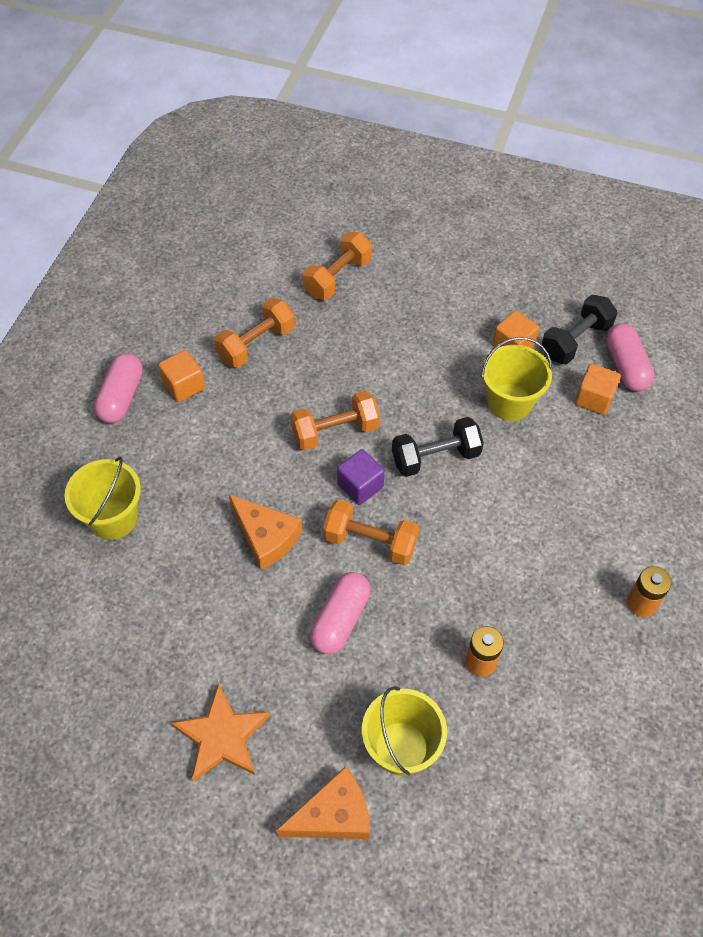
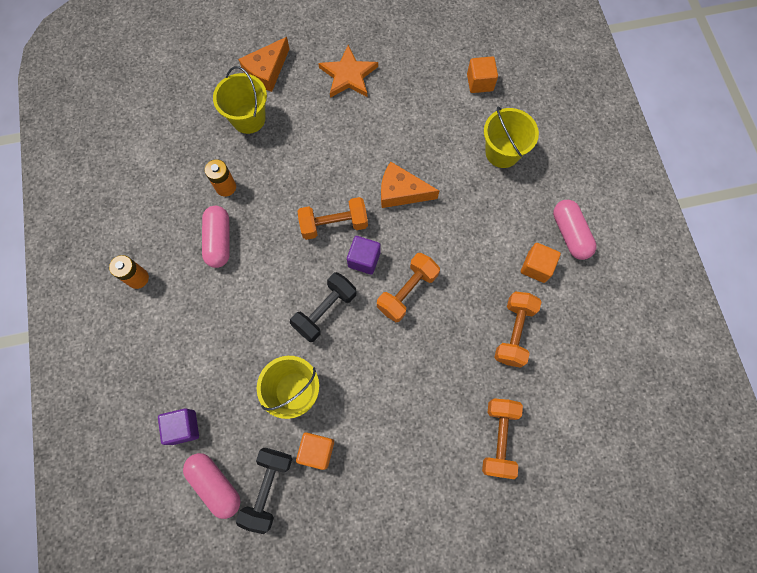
camera: 150 degrees right, 15 degrees up
pink capsule [310,572,370,654] -> pink capsule moved to [202,206,230,268]
orange cube [575,364,621,415] -> orange cube moved to [467,56,498,93]
none -> purple cube [158,408,199,445]

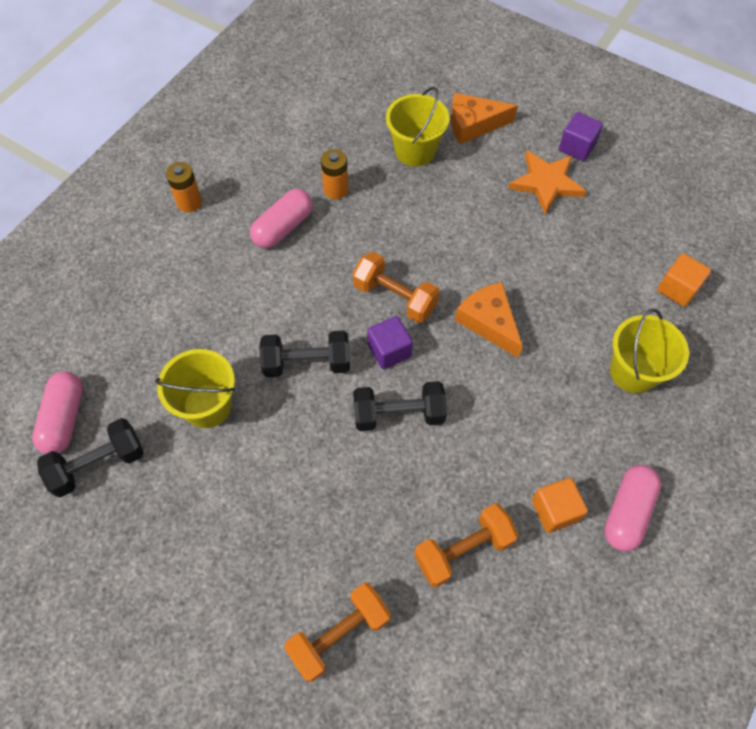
camera: 45 degrees right, 10 degrees down
purple cube [158,408,199,445] -> purple cube moved to [559,112,603,161]
orange cube [296,432,334,470] -> none
orange dumbbell [377,253,440,322] -> black dumbbell [353,381,447,431]

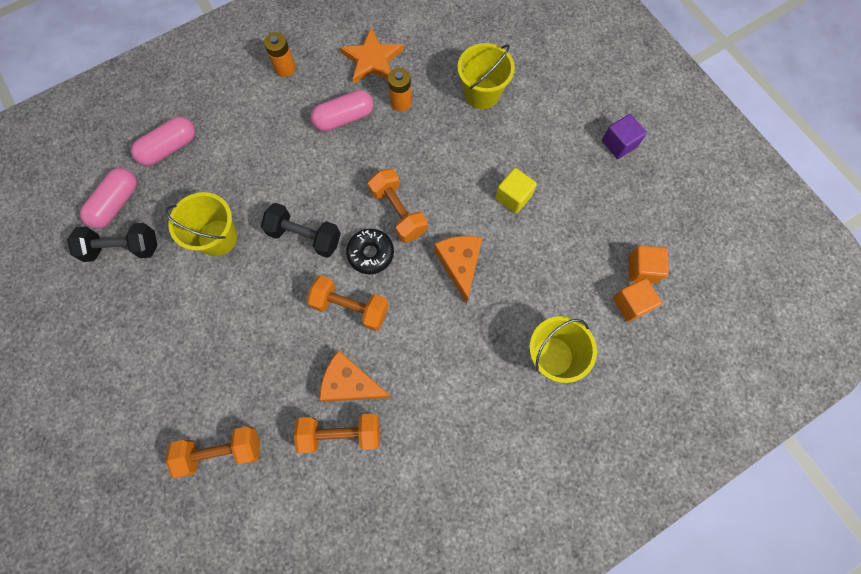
camera: 25 degrees right, 10 degrees up
black dumbbell [353,381,447,431] -> orange dumbbell [307,275,389,331]
purple cube [367,316,413,369] -> black donut [346,229,394,274]
orange cheese [451,93,518,144] -> orange cheese moved to [320,351,392,402]
orange star [509,151,586,214] -> orange star moved to [340,28,404,84]
orange cube [532,478,588,533] -> orange cube moved to [628,246,669,284]
pink capsule [604,465,661,551] -> pink capsule moved to [131,117,195,166]
none -> yellow cube [495,168,537,213]

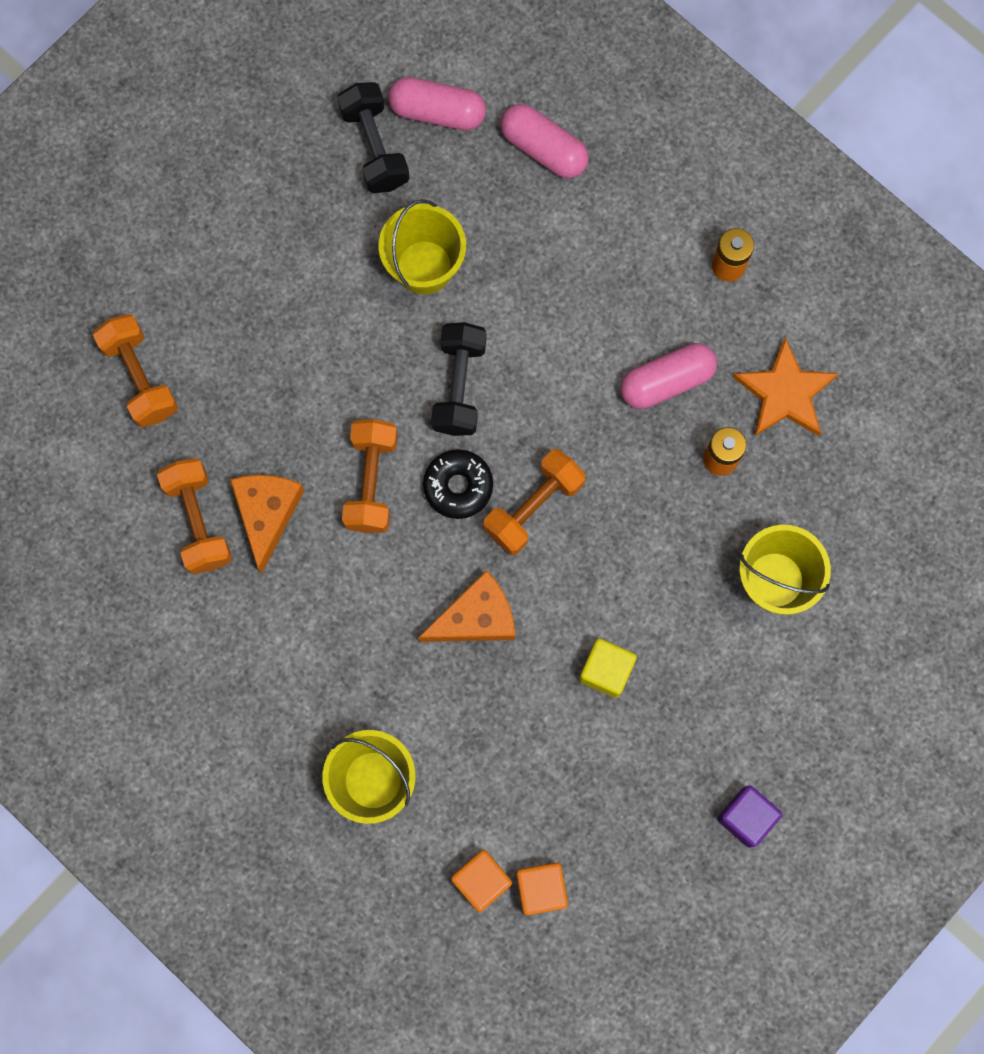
camera: 75 degrees right, 5 degrees up
pink capsule [311,90,373,132] -> pink capsule turned 75 degrees counterclockwise [621,343,717,409]

